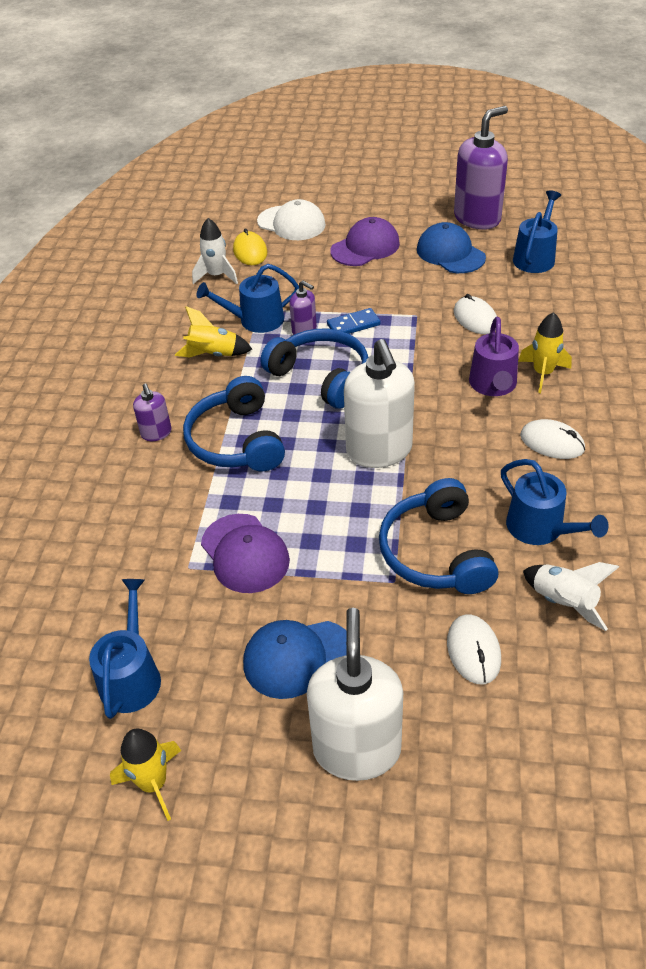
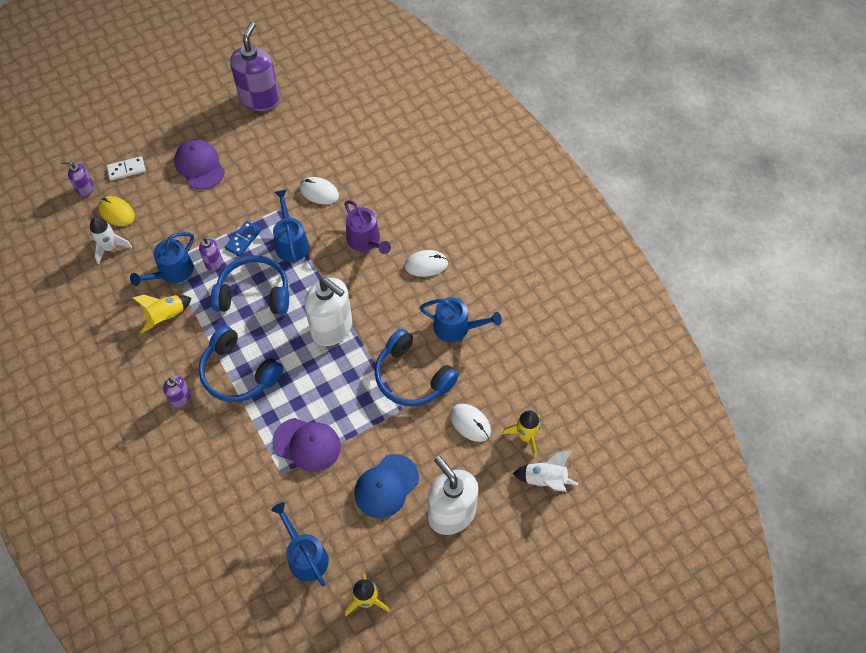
camera: 40 degrees left, 15 degrees up
white cap [257,199,326,240] -> white domino [107,156,146,181]
purple cap [330,217,400,266] -> purple cap turned 45 degrees counterclockwise [174,139,225,190]
blue cap [417,222,486,273] -> none
blue watering can [513,190,561,273] -> blue watering can moved to [273,190,309,263]
yellow rocket [518,312,572,393] -> yellow rocket moved to [502,410,541,457]
white rocket [523,562,619,631] -> white rocket moved to [513,451,578,492]
none -> purple soap dispenser [61,161,94,197]

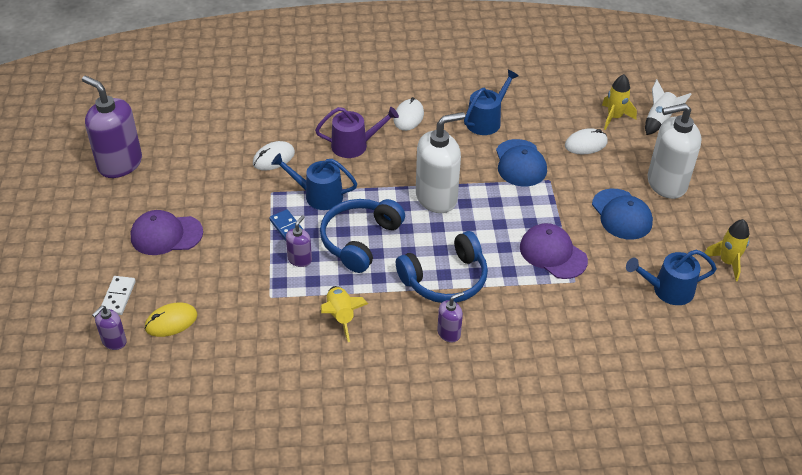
camera: 65 degrees left, 15 degrees down
white rocket [90,217,132,265] -> none
blue watering can [130,232,194,286] -> none
purple cap [272,418,341,472] -> purple cap turned 90 degrees counterclockwise [520,223,588,279]
blue headphones [375,328,459,407] -> blue cap [496,139,547,186]

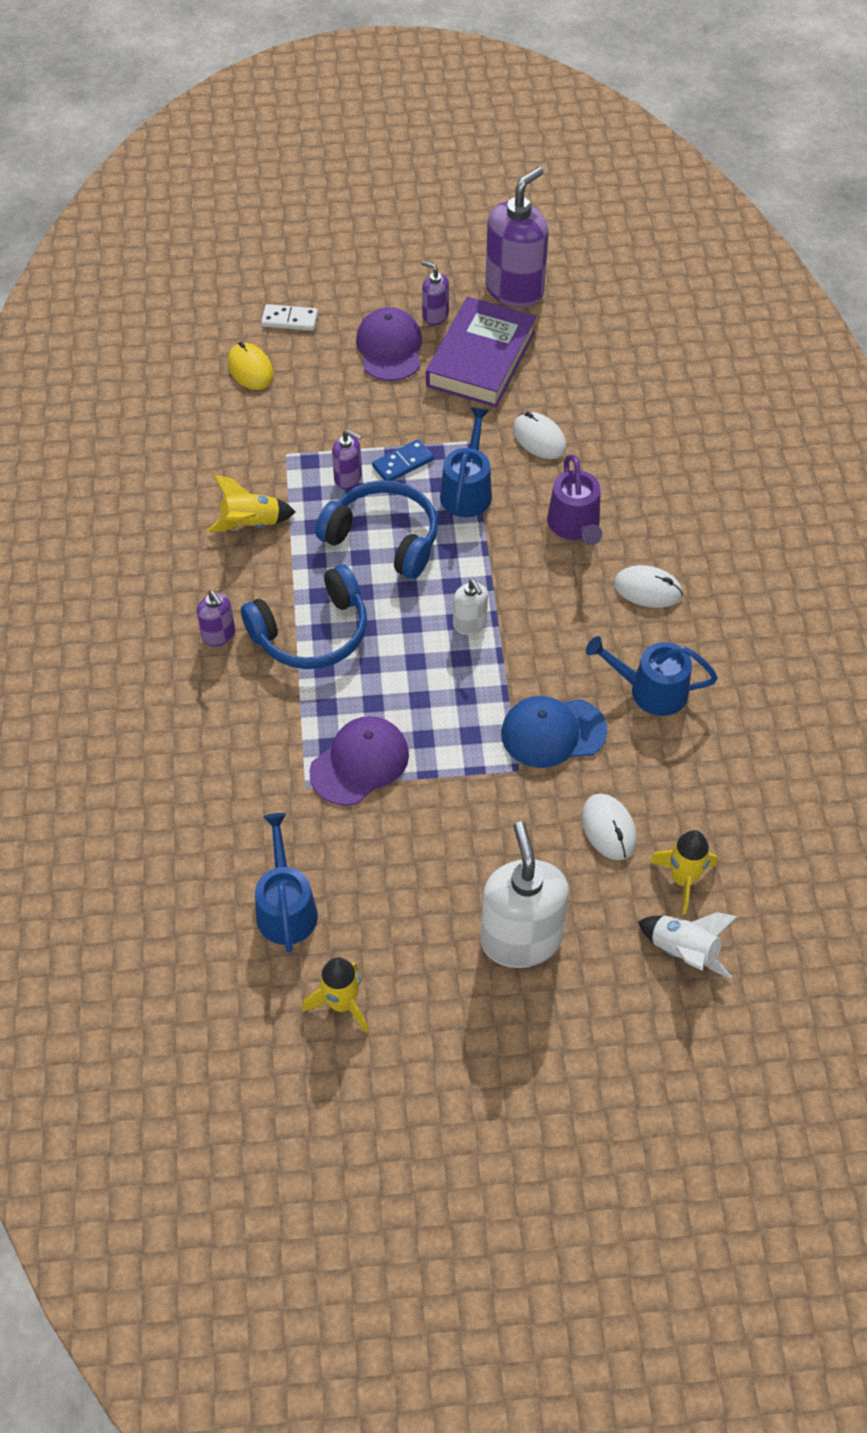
camera: 90 degrees right, 10 degrees up
purple soap dispenser [92,306,127,350] -> purple soap dispenser moved to [421,261,449,325]
blue headphones [396,231,488,303] -> blue headphones turned 90 degrees counterclockwise [241,564,367,669]
white soap dispenser [416,112,465,213] -> white soap dispenser [453,579,488,635], size x0.48
blue watering can [464,69,519,135] -> blue watering can turned 150 degrees clockwise [586,636,718,716]
blue cap [592,189,653,240] -> none
none -> purple book [426,297,536,407]

